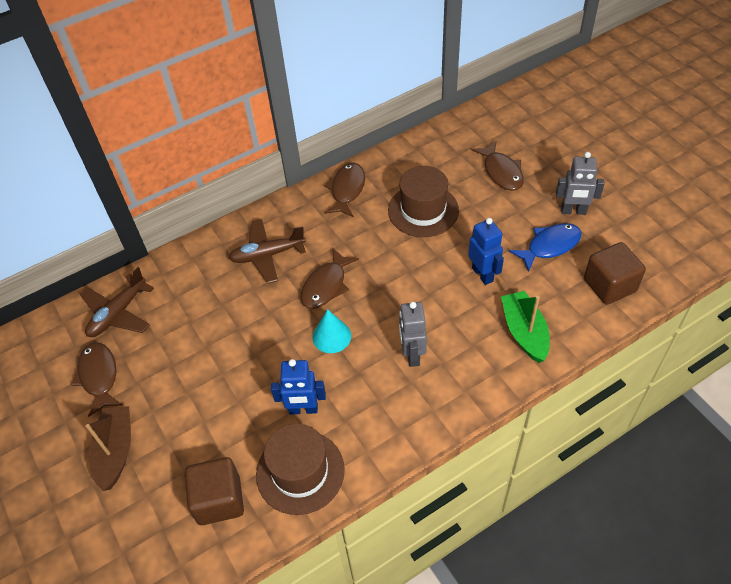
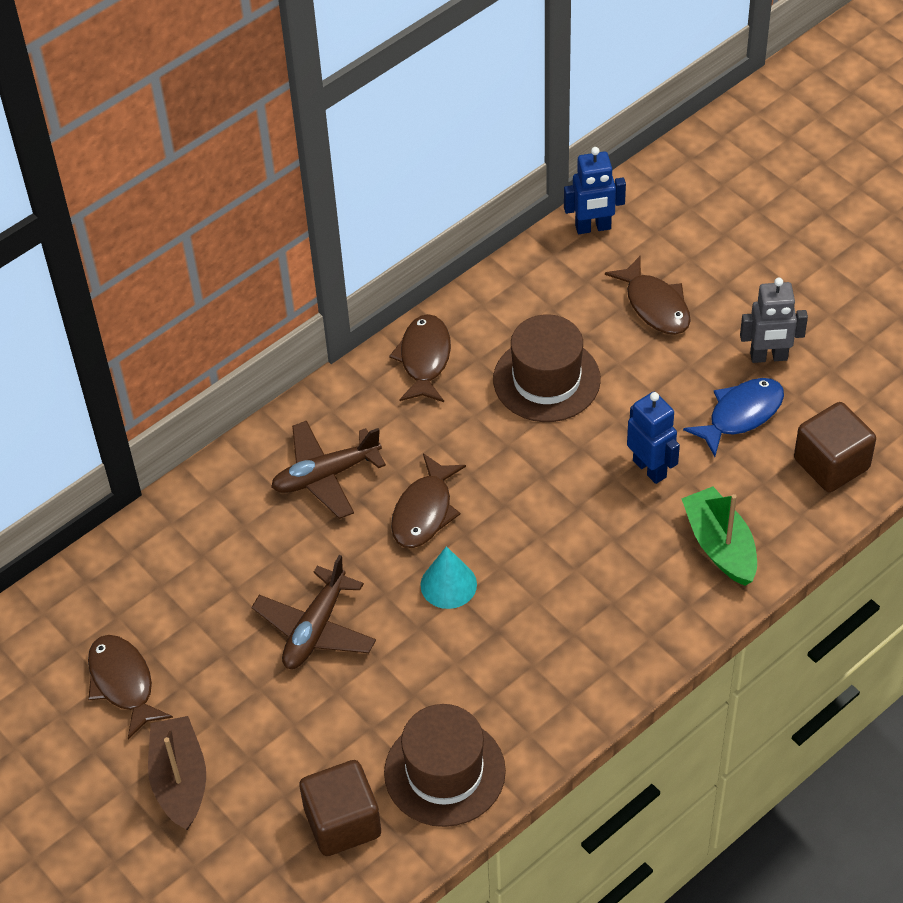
camera: 10 degrees left, 0 degrees up
brown plane [80,267,154,337] -> brown plane moved to [252,555,376,669]
blue robot [271,359,326,414] -> blue robot moved to [564,147,626,234]
grey robot [399,302,427,367] -> none

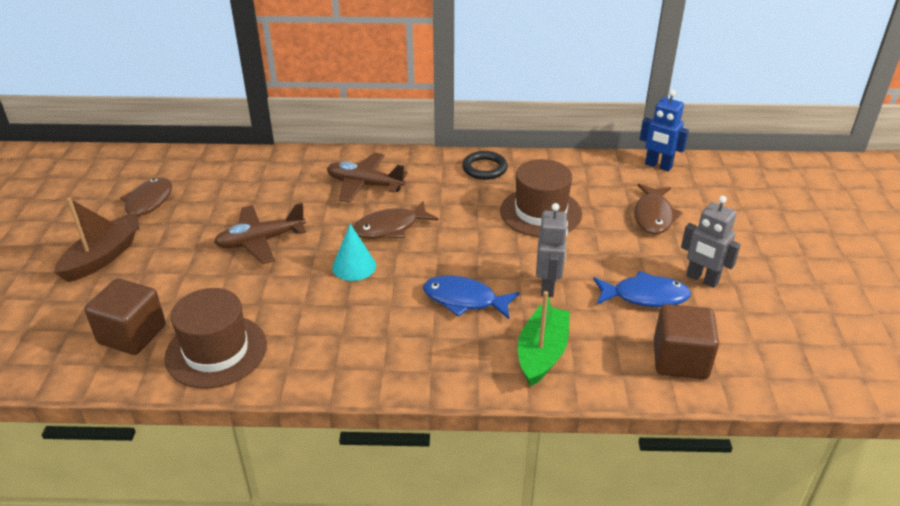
camera: 40 degrees right, 15 degrees down
brown fish [389,314,451,402] -> black ring [462,151,508,180]
blue robot [627,392,680,484] -> grey robot [536,203,568,297]
none -> blue fish [423,275,520,319]

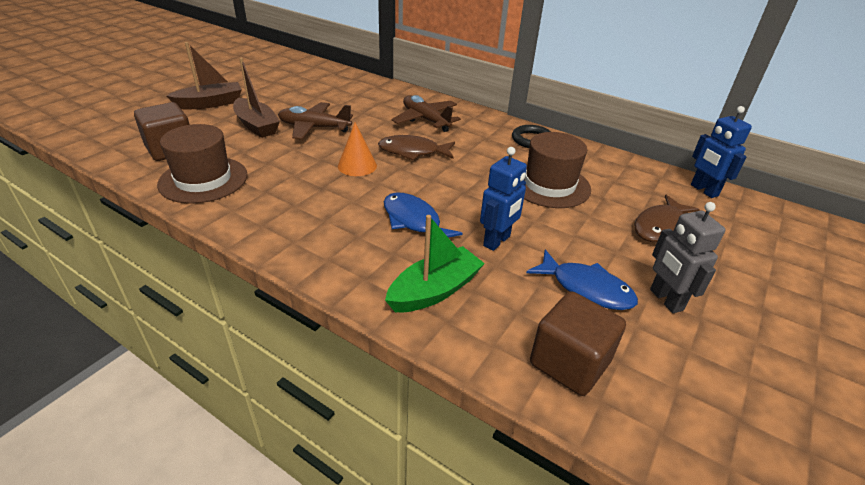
camera: 30 degrees right, 0 degrees up
brown fish [110,178,172,230] -> none
turquoise cone [332,224,376,281] -> orange cone [338,123,377,176]
grey robot [536,203,568,297] -> blue robot [480,147,527,251]
none -> brown boat [233,58,280,138]

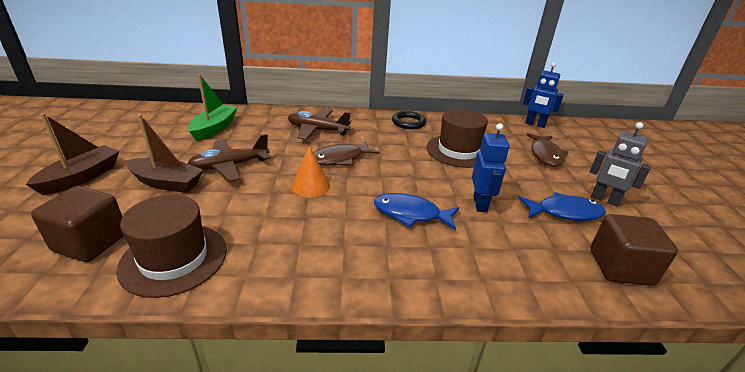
camera: 35 degrees left, 5 degrees down
green boat [385,215,485,312] -> green boat moved to [188,74,237,141]

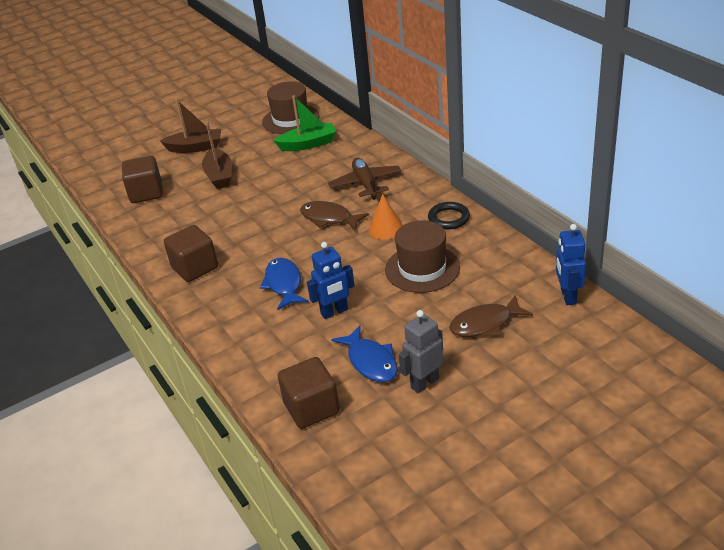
camera: 65 degrees right, 5 degrees up
brown hat [116,195,227,298] -> brown hat moved to [262,81,320,134]
brown plane [188,134,270,182] -> none
orange cone [292,145,330,198] -> orange cone moved to [369,194,403,240]
grey robot [590,122,651,206] -> grey robot turned 45 degrees clockwise [399,310,443,393]
none -> brown cube [164,225,218,282]

